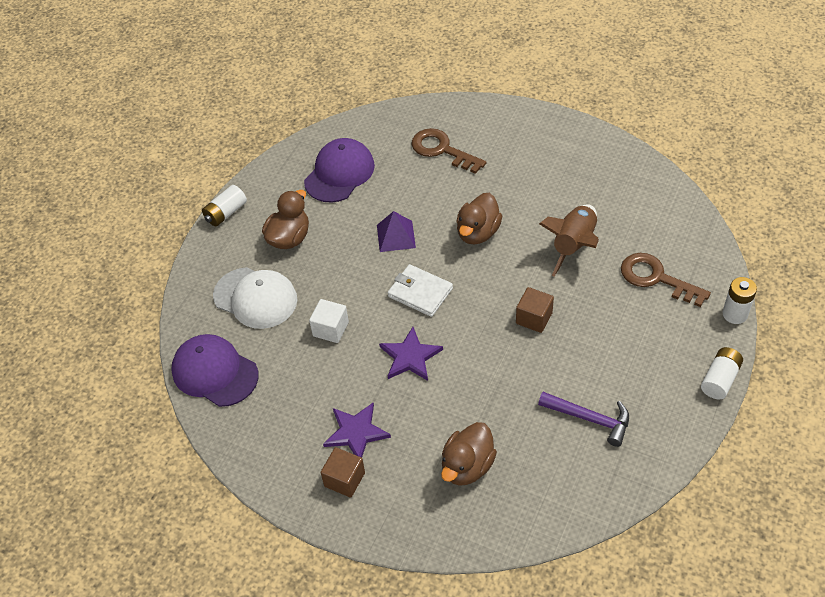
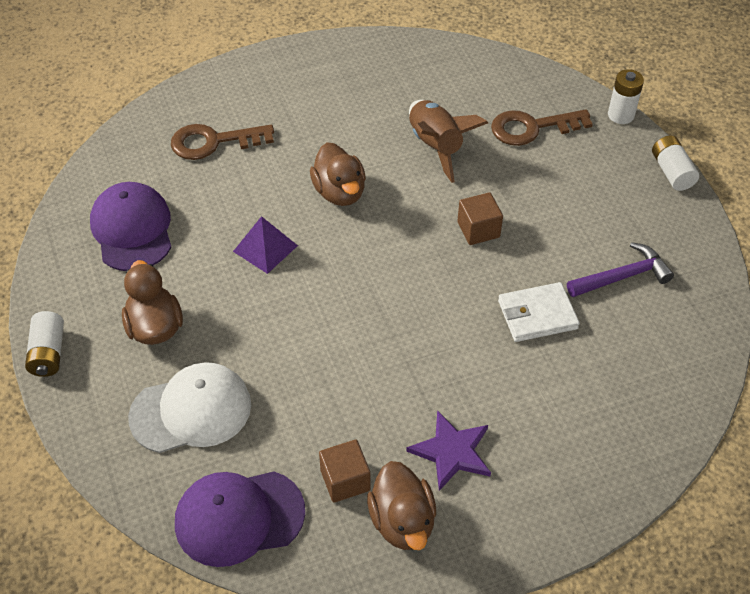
camera: 50 degrees left, 0 degrees up
white cube [309,299,349,343] -> none
brown cube [321,447,365,497] -> brown cube moved to [319,440,371,503]
purple star [379,327,443,381] -> none
white wallet [388,264,453,317] -> white wallet moved to [498,282,580,342]
brown duck [441,422,497,486] -> brown duck moved to [367,461,436,550]

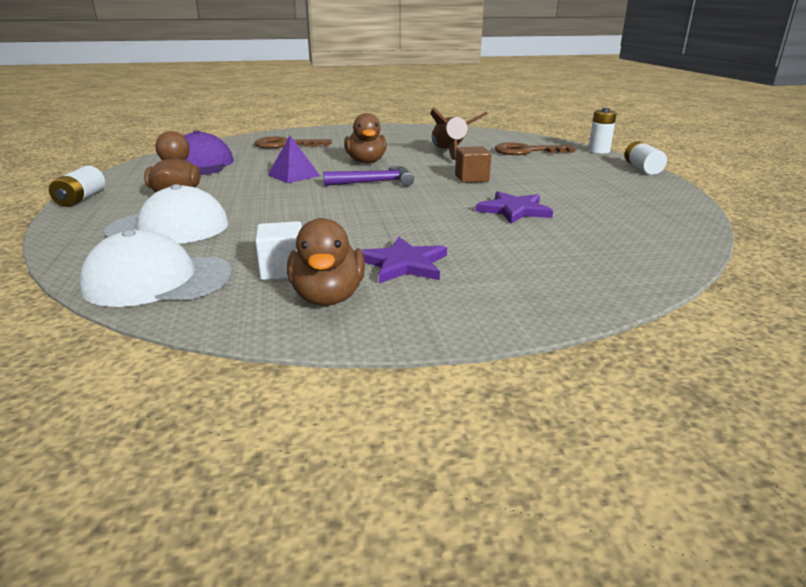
camera: 10 degrees right, 25 degrees down
purple cap [175,471,305,567] -> white cap [79,229,232,307]
brown cube [319,440,371,503] -> white cube [255,221,302,280]
white wallet [498,282,580,342] -> purple star [476,191,553,224]
purple hammer [567,242,674,297] -> purple hammer moved to [323,167,414,186]

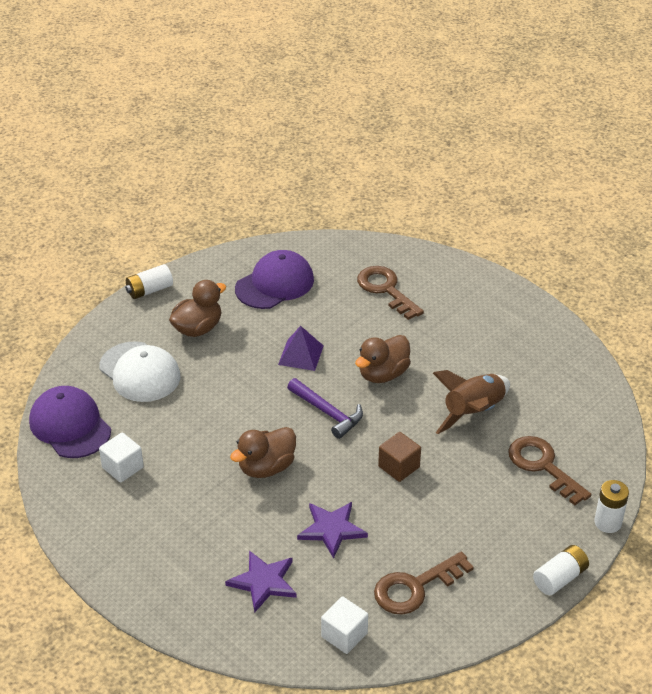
camera: 55 degrees right, 15 degrees up
white cap [79,229,232,307] -> purple cap [29,386,111,458]
brown duck [287,218,365,306] -> brown duck moved to [230,427,296,478]
purple star [361,237,447,283] -> purple star moved to [225,551,297,612]
none -> white cube [321,596,368,654]
none -> brown key [374,552,474,615]

